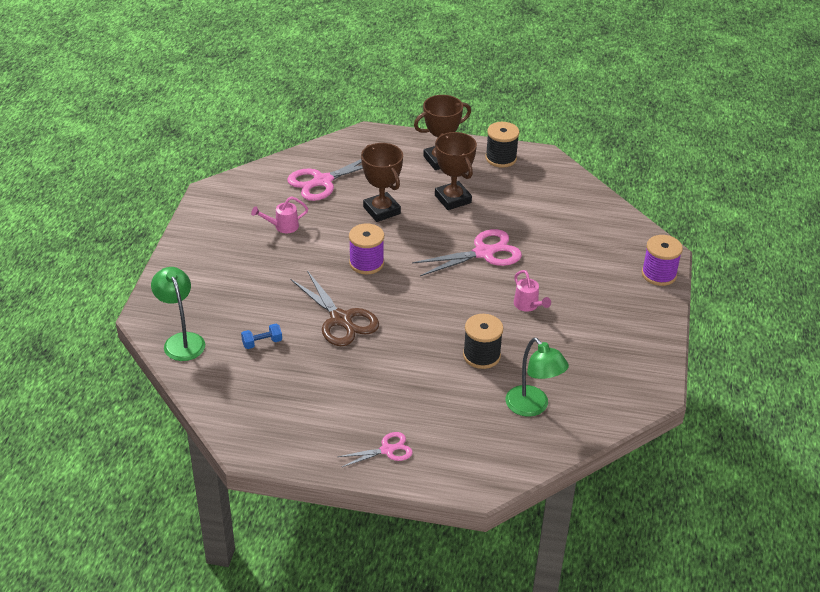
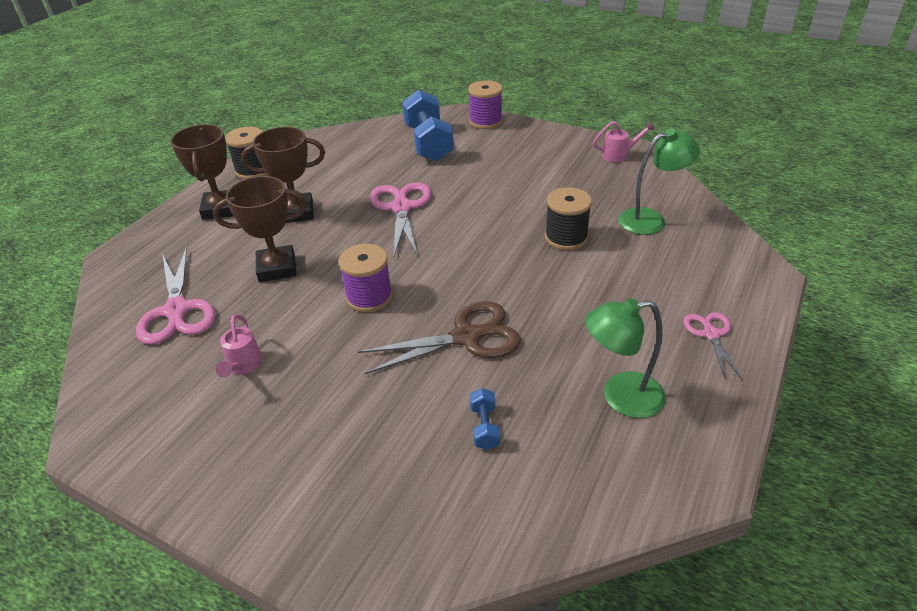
camera: 70 degrees left, 0 degrees up
green lamp [151,267,205,361] -> green lamp moved to [585,298,666,418]
pink watering can [514,270,551,312] -> pink watering can moved to [593,121,655,162]
none -> blue dumbbell [402,90,454,162]

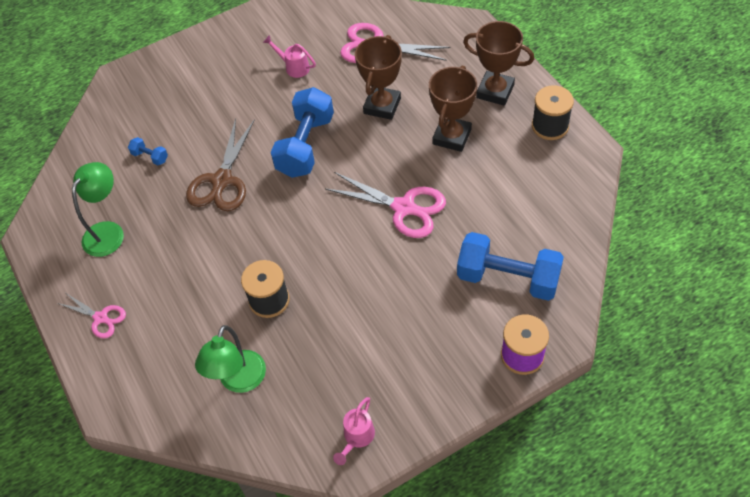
camera: 125 degrees right, 15 degrees up
purple spool [339,244,393,312] -> blue dumbbell [271,87,334,178]

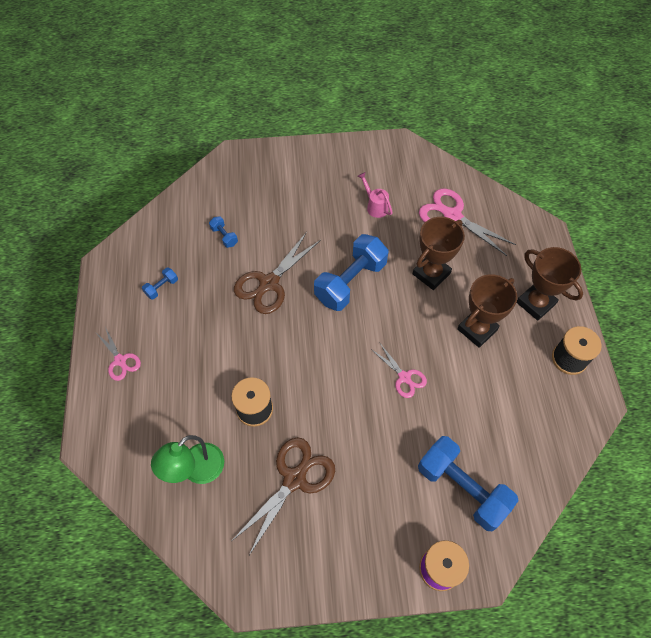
camera: 20 degrees right, 5 degrees up
green lamp [72,162,124,257] -> blue dumbbell [142,267,178,300]
pink scissors [325,172,446,238] -> pink scissors [371,345,427,398], size x0.57
pink watering can [333,397,375,465] -> none
none -> brown scissors [232,437,335,555]

